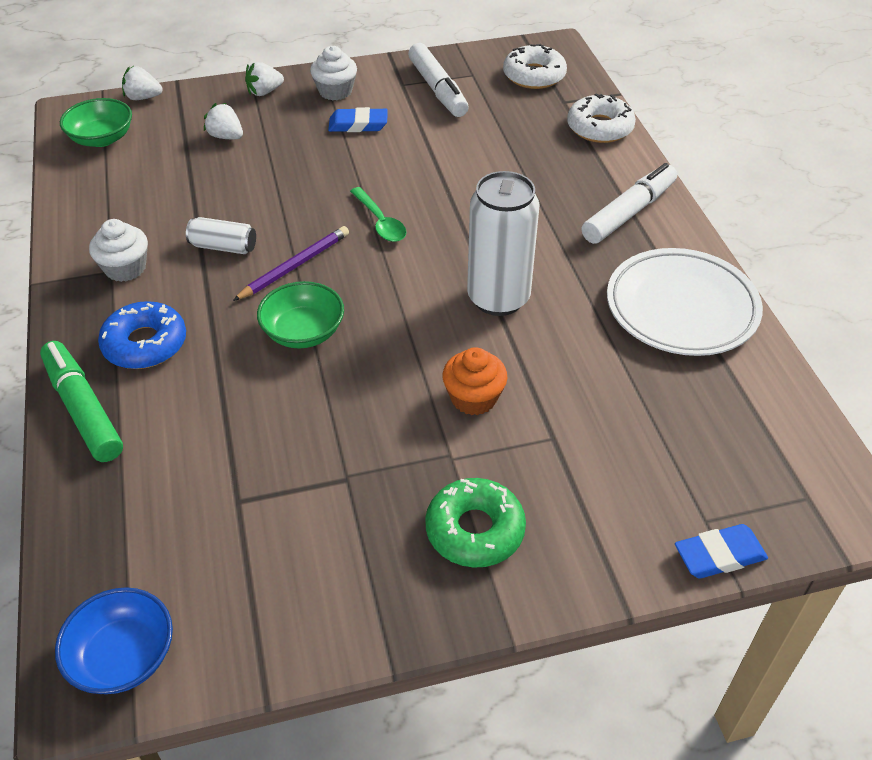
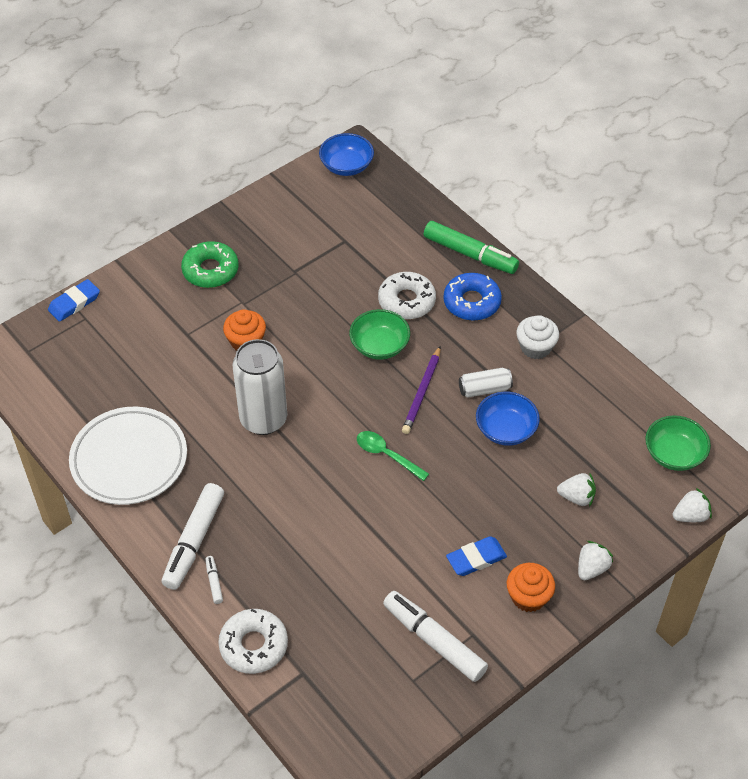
camera: 155 degrees right, 5 degrees up
white cupcake [310,46,357,100] -> orange cupcake [507,563,555,612]
white donut [503,44,567,89] -> white donut moved to [378,272,436,319]
none -> white marker [205,556,223,604]
none -> blue bowl [476,392,540,446]

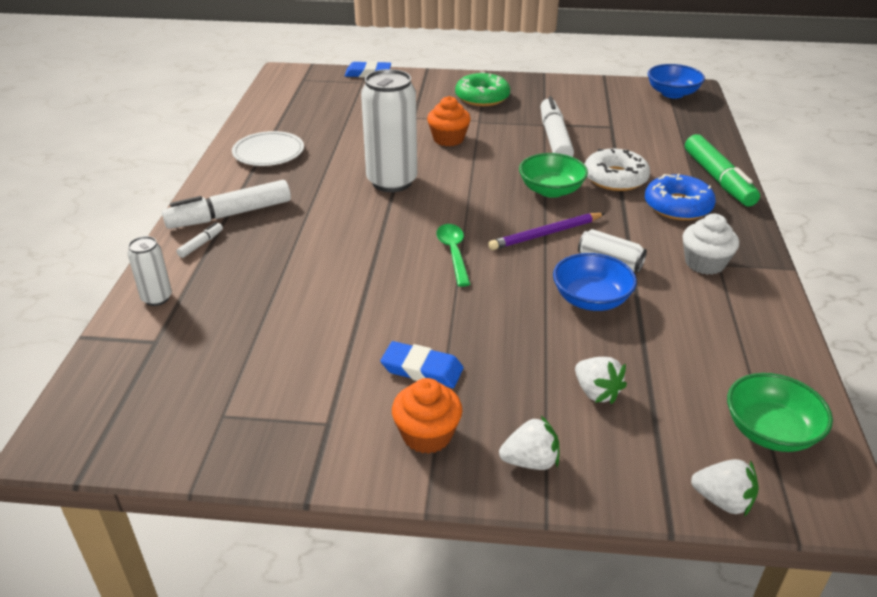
camera: 45 degrees right, 15 degrees down
white plate [69,407,187,505] -> white plate [232,131,304,166], size x0.62
white donut [218,609,288,674] -> white can [127,236,172,306]
white marker [383,591,488,682] -> white marker moved to [540,96,574,157]

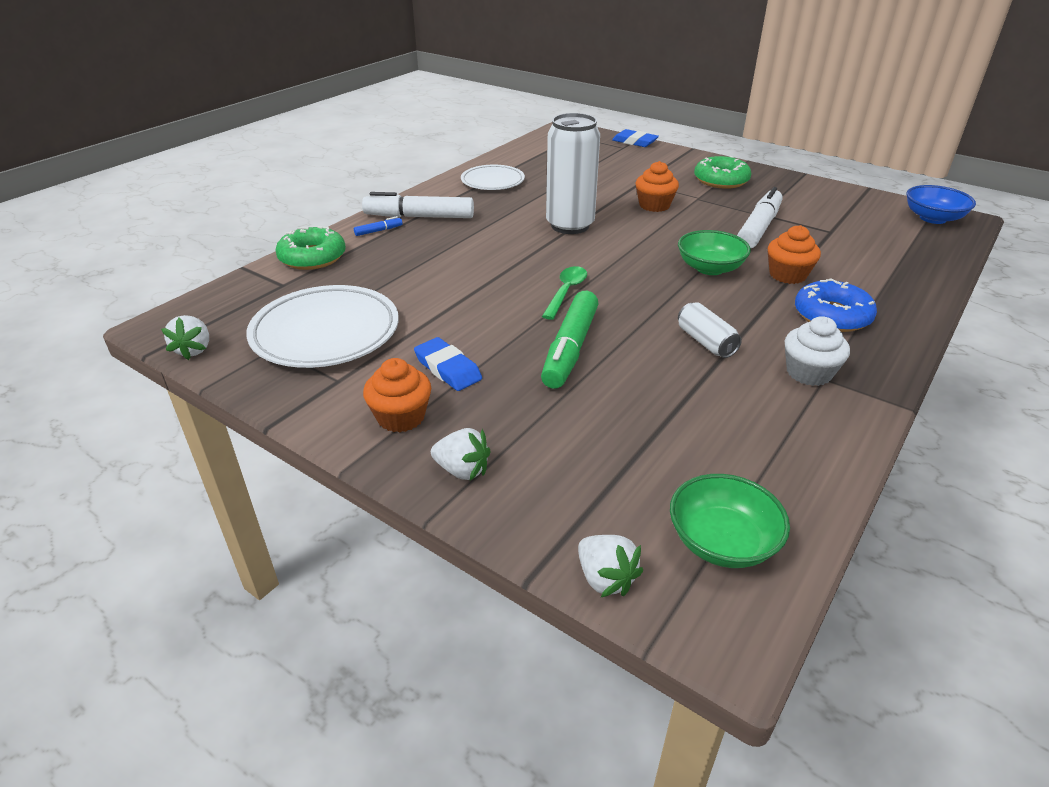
camera: 30 degrees right, 0 degrees up
white can [127,236,172,306] -> green donut [276,226,346,270]
white marker [176,222,223,258] -> blue marker [354,216,402,236]
purple pencil [488,213,605,250] -> none
blue bowl [553,253,637,311] -> none
white strawberry [575,357,627,404] -> white strawberry moved to [161,315,209,360]
white donut [584,148,650,191] -> orange cupcake [768,225,821,284]
green marker [685,134,760,207] -> green marker moved to [541,291,598,389]
none -> white plate [246,285,399,368]

